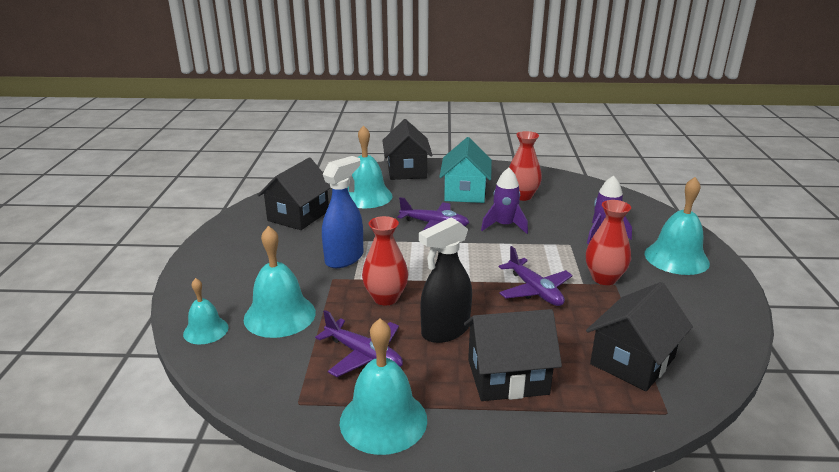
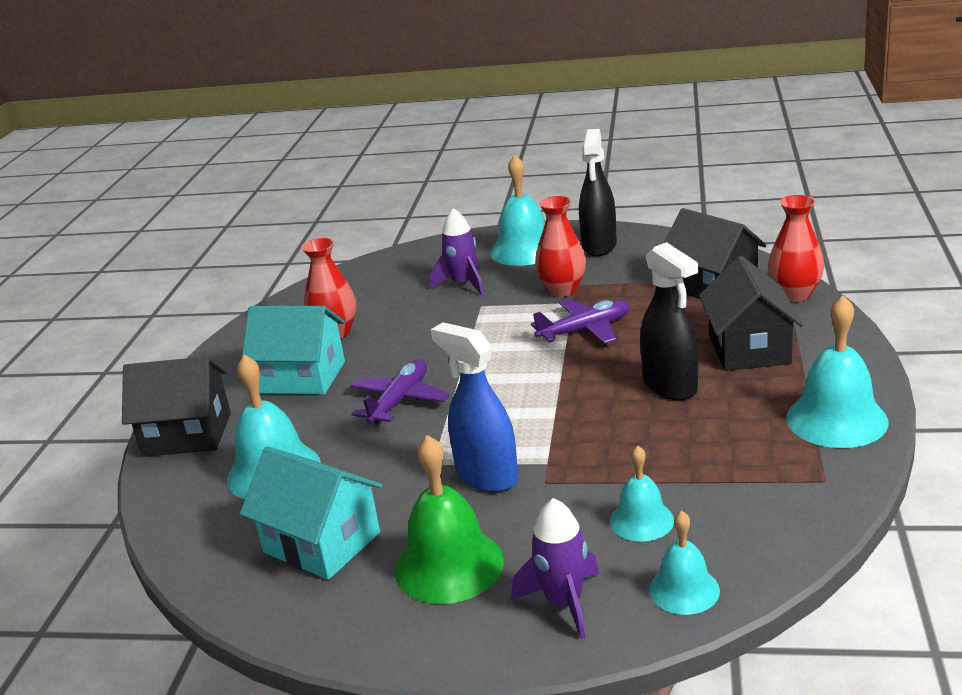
camera: 80 degrees left, 0 degrees up
turquoise bell [244,226,316,338] -> turquoise bell [610,445,674,542], size x0.59
black house [258,158,331,230] -> turquoise house [240,446,383,580]
purple plane [315,310,403,377] -> none
red vase [362,216,408,305] -> red vase moved to [768,195,824,302]
purple rocket [481,168,528,234] -> purple rocket moved to [512,498,599,639]
none -> green bell [395,435,504,604]
none -> black spray bottle [579,129,617,256]

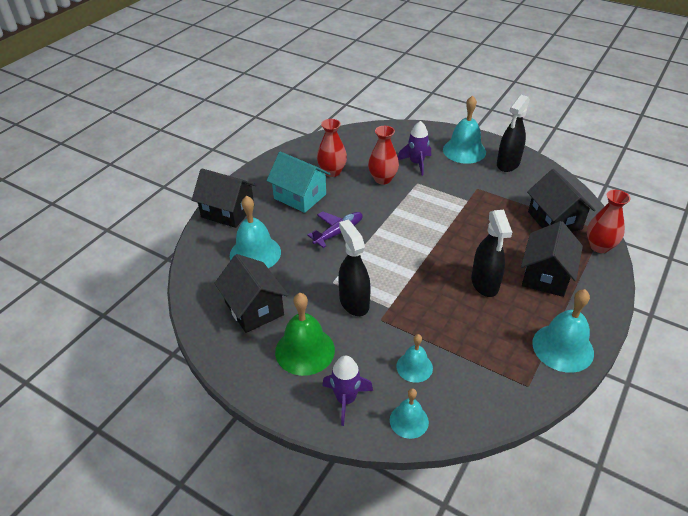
camera: 20 degrees right, 15 degrees up
turquoise house [240,446,383,580] -> black house [214,254,288,333]
blue spray bottle [431,322,518,492] -> black spray bottle [338,220,371,316]
purple plane [531,299,630,344] -> none
red vase [535,196,586,297] -> red vase moved to [368,126,399,185]

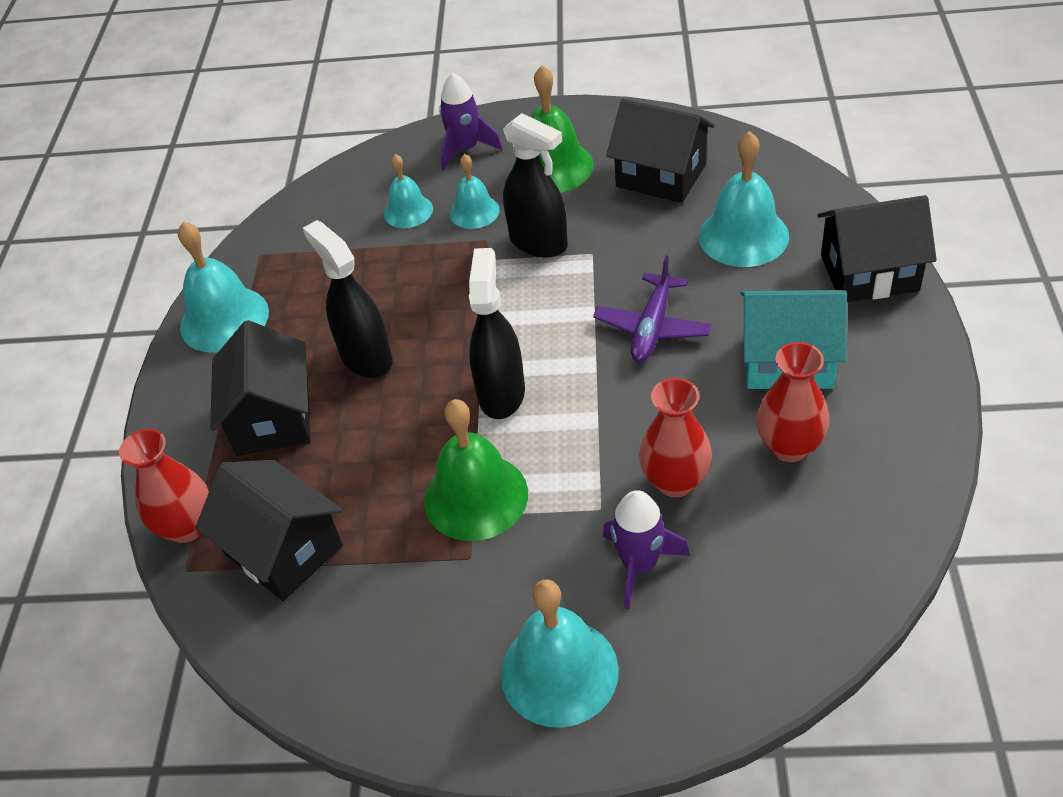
camera: 155 degrees right, 5 degrees up
turquoise bell [390,388,429,439] -> turquoise bell moved to [450,154,500,229]
black spray bottle [497,95,530,172] -> black spray bottle moved to [469,248,525,419]
none -> green bell [424,399,528,541]

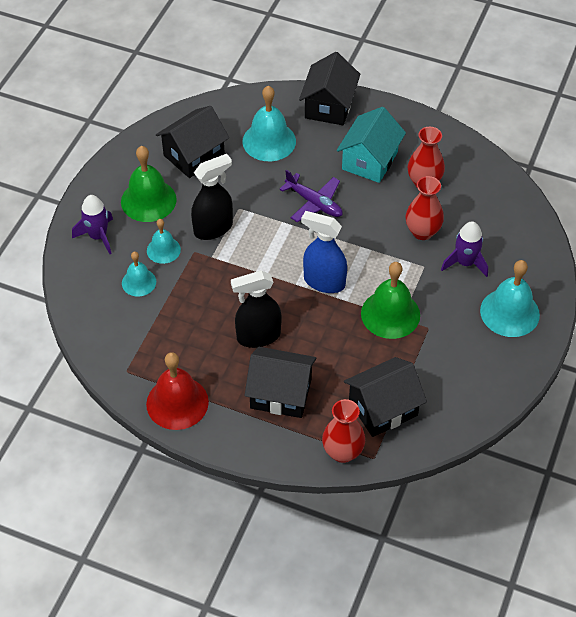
camera: 75 degrees left, 5 degrees up
turquoise bell [178,221,269,353] -> red bell [146,352,209,430]
black spray bottle [469,248,525,419] -> blue spray bottle [301,211,347,293]

